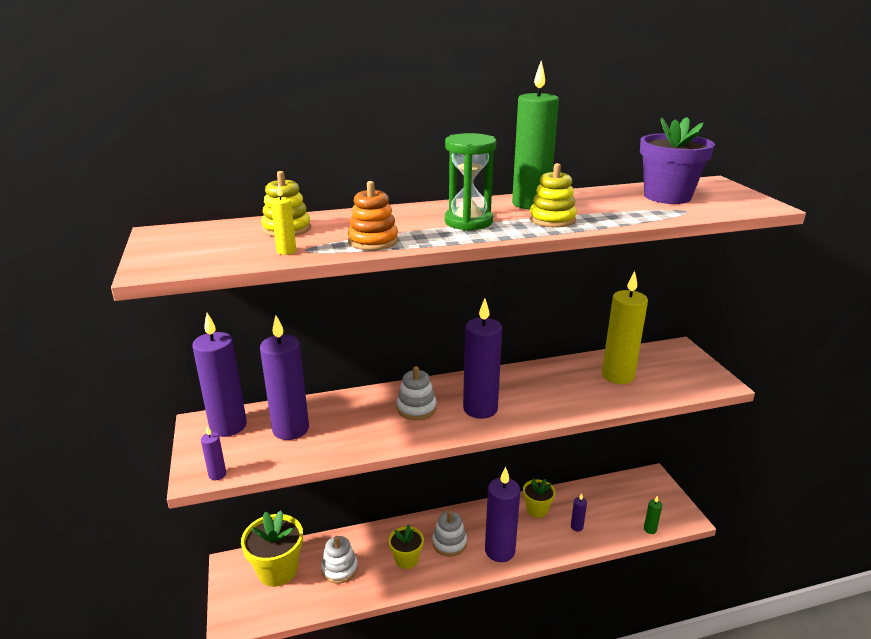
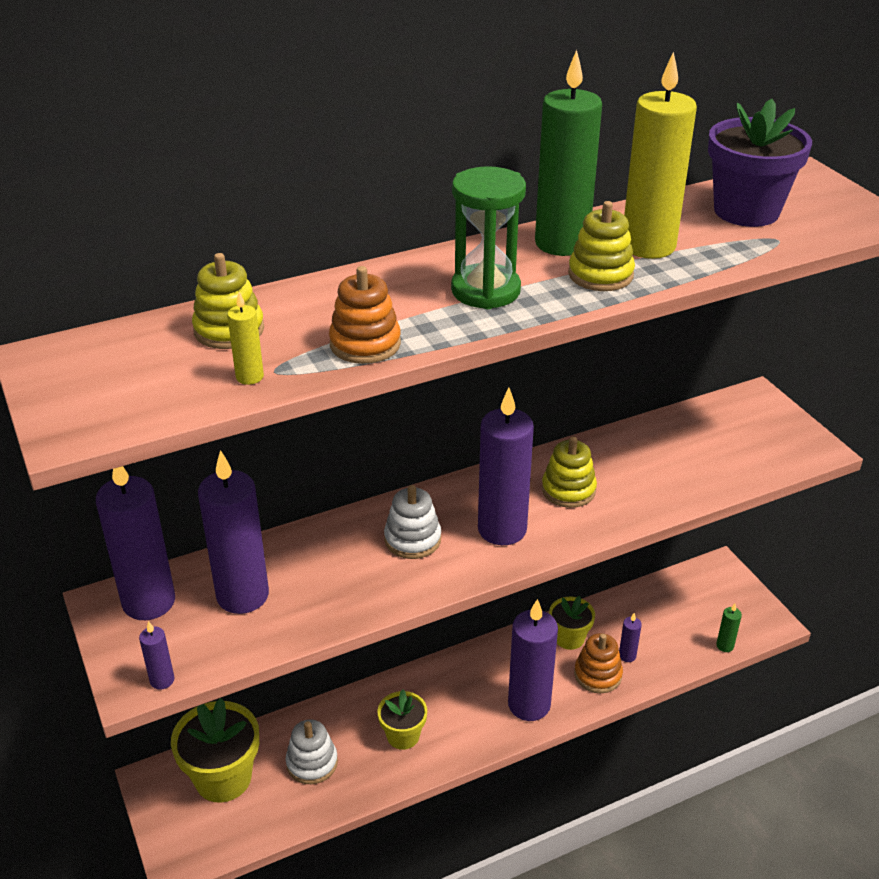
camera: 10 degrees left, 10 degrees up
white stacking toy [432,511,467,556] -> none
yellow candle [602,271,648,384] -> yellow candle moved to [624,52,697,259]
none -> yellow stacking toy [542,437,597,508]
none -> orange stacking toy [574,633,623,693]

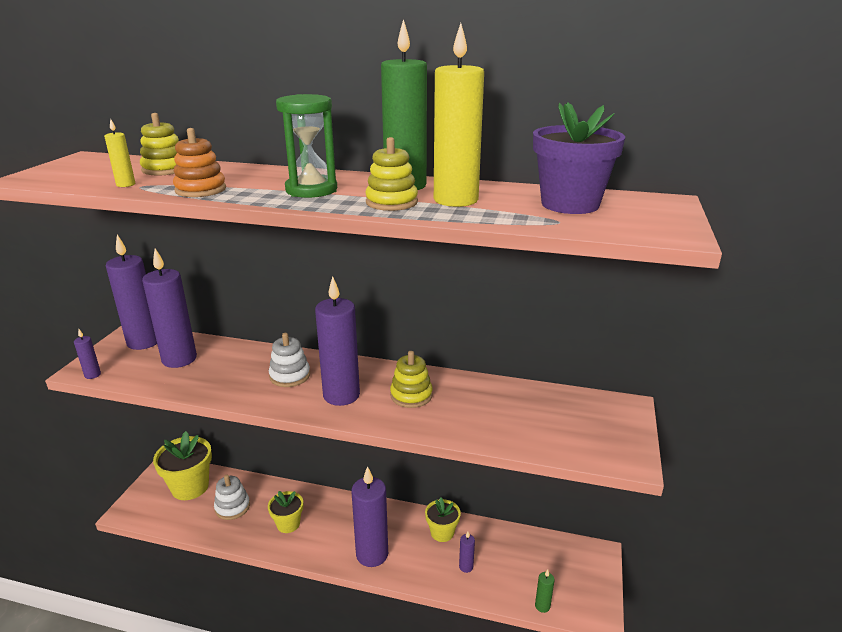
camera: 40 degrees right, 10 degrees down
orange stacking toy [574,633,623,693] -> none

